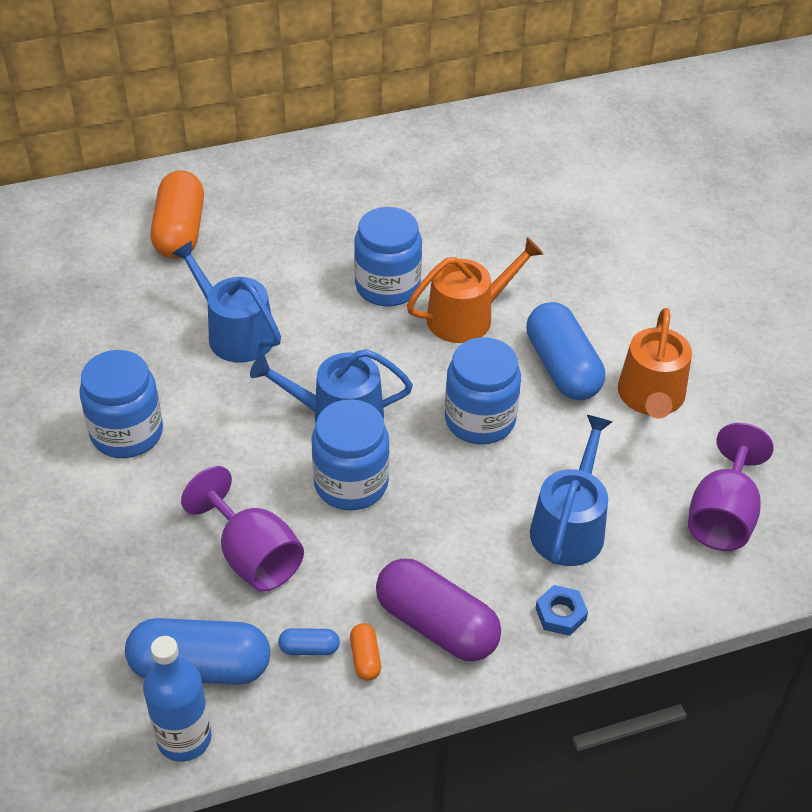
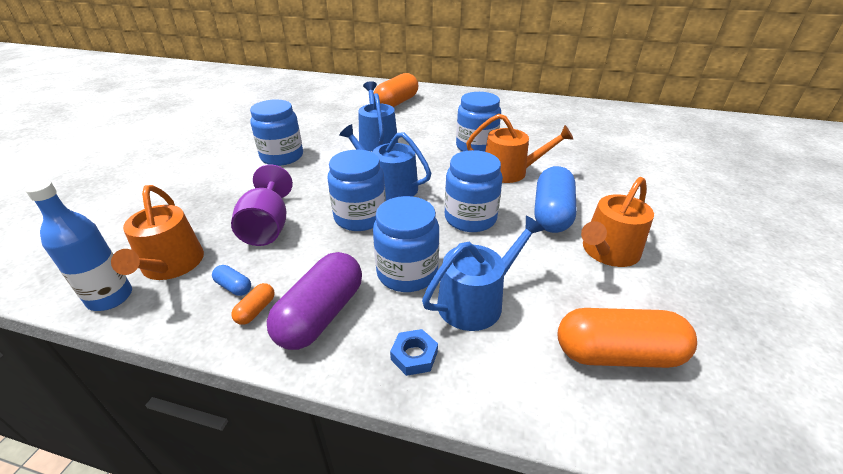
camera: 35 degrees right, 10 degrees down
blue capsule [125,618,270,685] -> orange watering can [111,185,204,280]
purple capsule [376,558,501,661] -> purple capsule turned 45 degrees clockwise [267,252,362,350]
purple goblet [688,423,774,551] -> orange capsule [558,308,697,368]
none -> blue jar [373,196,439,292]

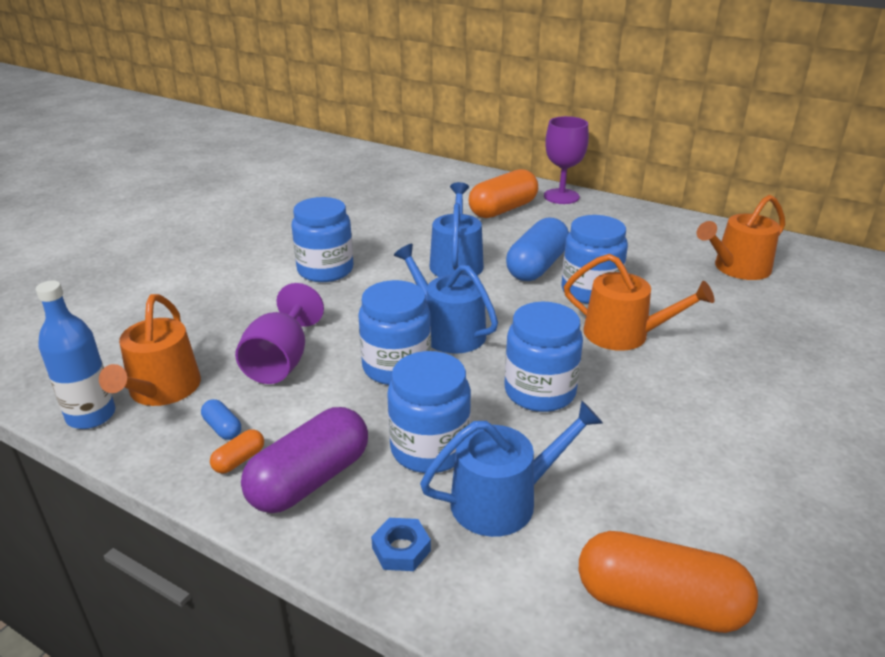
camera: 15 degrees right, 5 degrees down
blue capsule [534,166,576,233] -> blue capsule moved to [506,217,569,281]
orange watering can [581,177,654,267] -> orange watering can moved to [697,195,785,280]
none -> purple goblet [544,116,589,204]

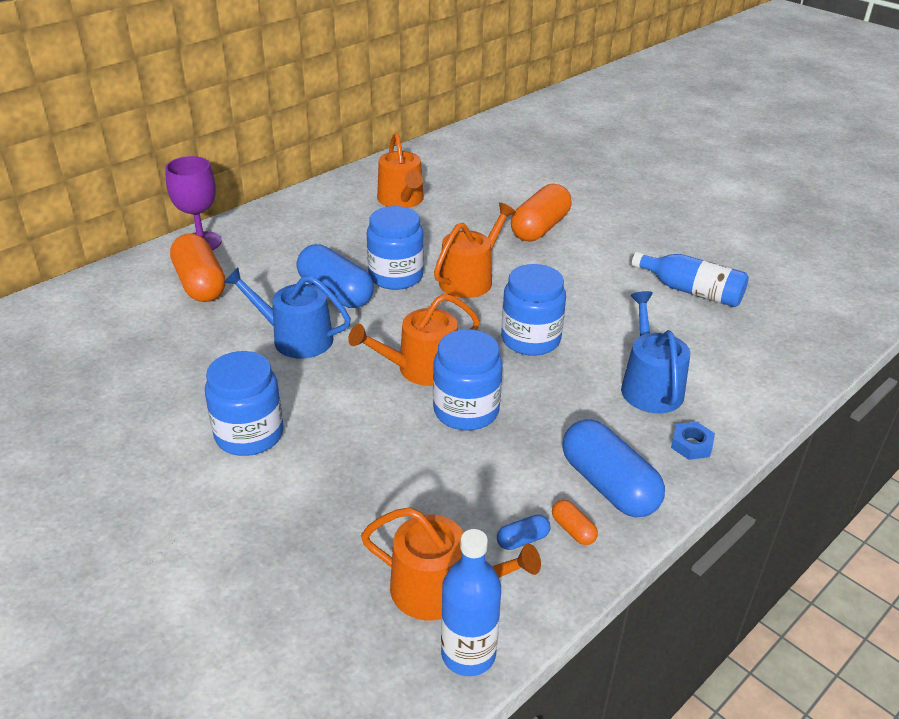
camera: 75 degrees left, 5 degrees up
purple goblet [235,283,324,384] -> none
purple capsule [241,407,368,513] -> blue capsule [562,419,665,518]
blue jar [387,351,471,473] -> none
blue watering can [394,244,498,354] -> orange watering can [348,294,480,386]
orange capsule [579,531,758,633] -> orange capsule moved to [511,184,571,241]
none -> blue bottle [632,252,749,307]

